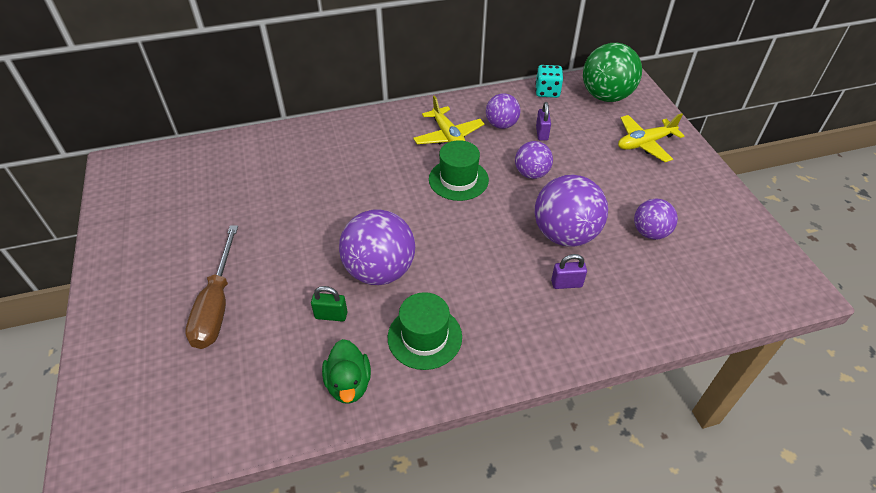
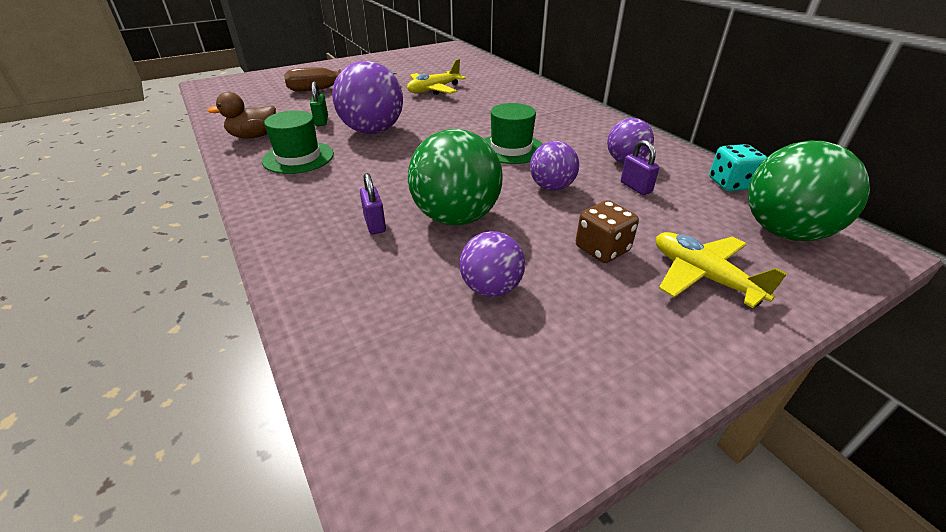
camera: 75 degrees right, 10 degrees down
green duck [322,339,371,403] -> brown duck [207,92,276,139]
yellow plane [413,96,484,144] -> yellow plane moved to [407,59,466,95]
purple ball [535,174,608,247] -> green ball [408,129,503,225]
purple padlock [536,102,551,141] -> purple padlock turned 75 degrees clockwise [621,140,659,195]
none -> brown dice [576,200,639,263]

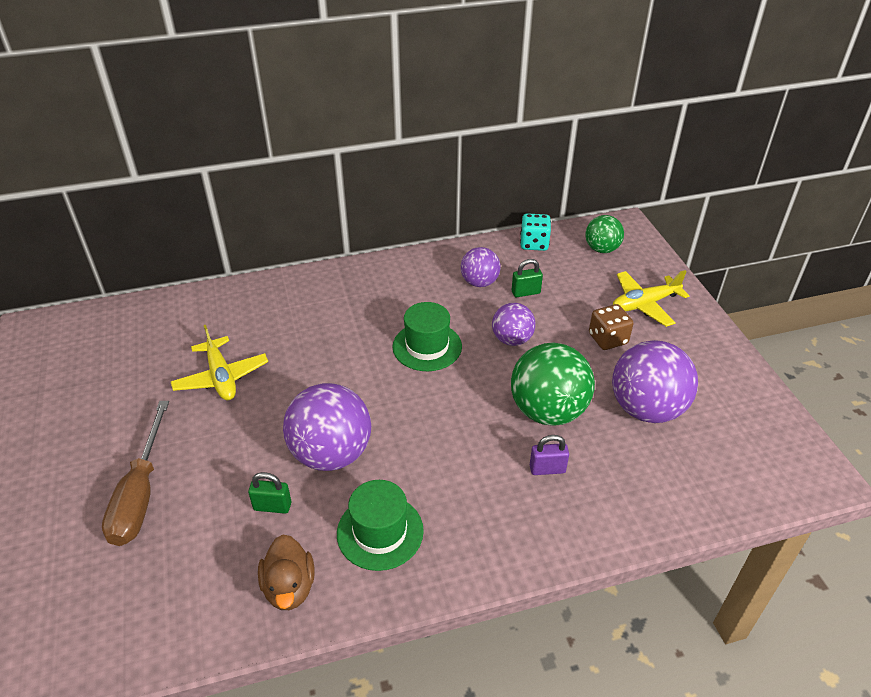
camera: 75 degrees left, 5 degrees up
purple ball [459,231,525,297] -> purple ball [612,340,698,423], size x1.72
purple padlock [621,140,659,195] -> green padlock [512,259,543,297]
green ball [748,141,870,241] -> green ball [585,215,624,253], size x0.58

